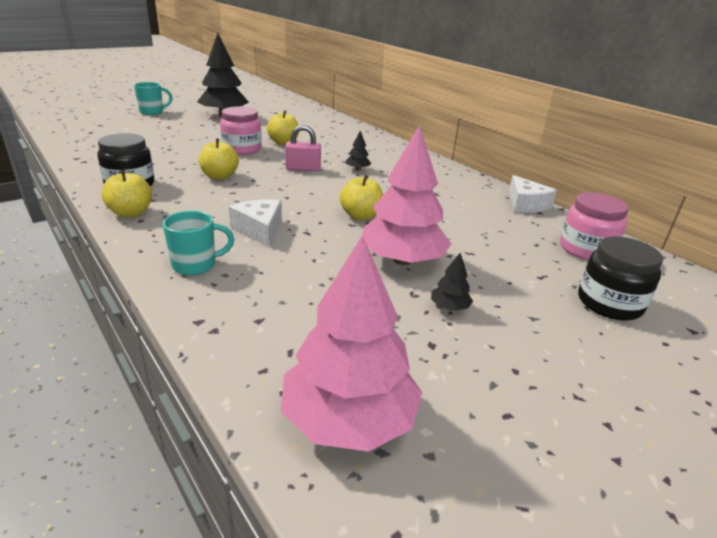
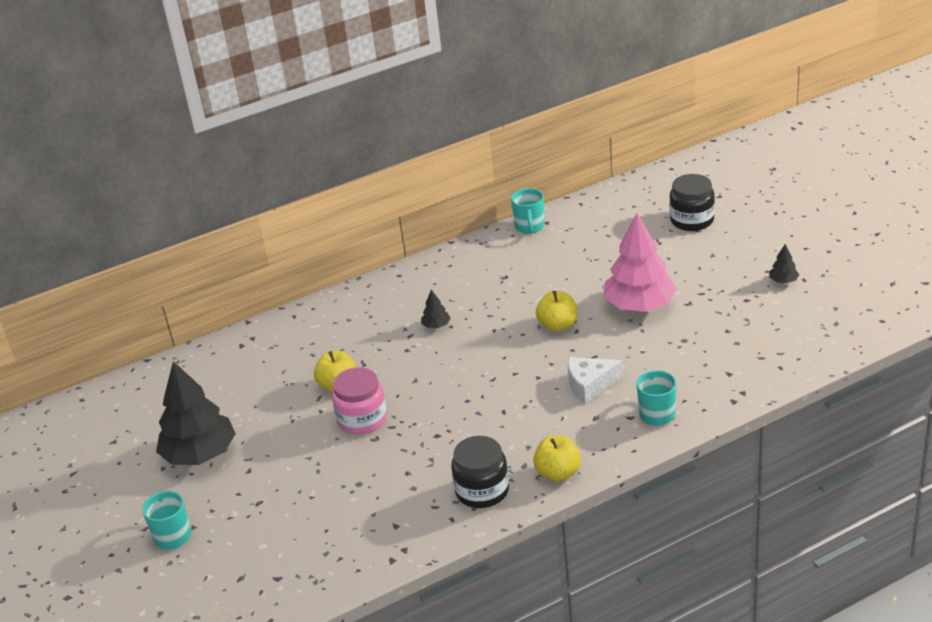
camera: 75 degrees left, 5 degrees up
yellow apple [199,139,239,180] -> none
pink tree [281,235,422,452] -> none
pink padlock [285,125,321,171] -> none
black tree [431,253,473,311] -> black tree moved to [769,244,799,283]
white cheese [508,175,557,213] -> turquoise mug [511,188,544,234]
pink jar [560,192,629,261] -> none

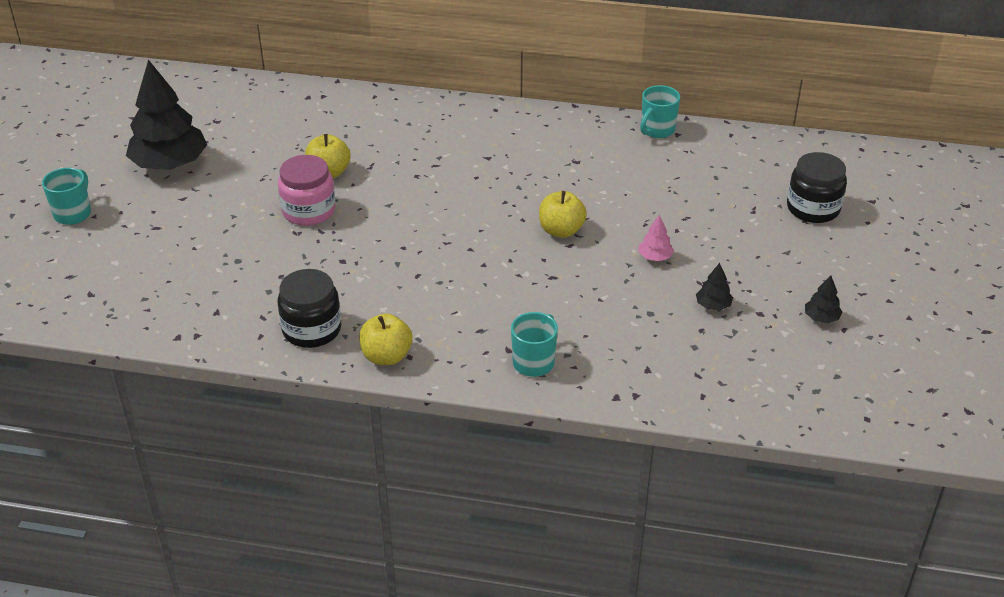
camera: 35 degrees right, 5 degrees up
black tree [421,290,450,328] -> black tree moved to [696,263,733,311]
white cheese [568,357,623,404] -> none
pink tree [604,213,677,312] -> pink tree [639,215,674,261], size x0.41

